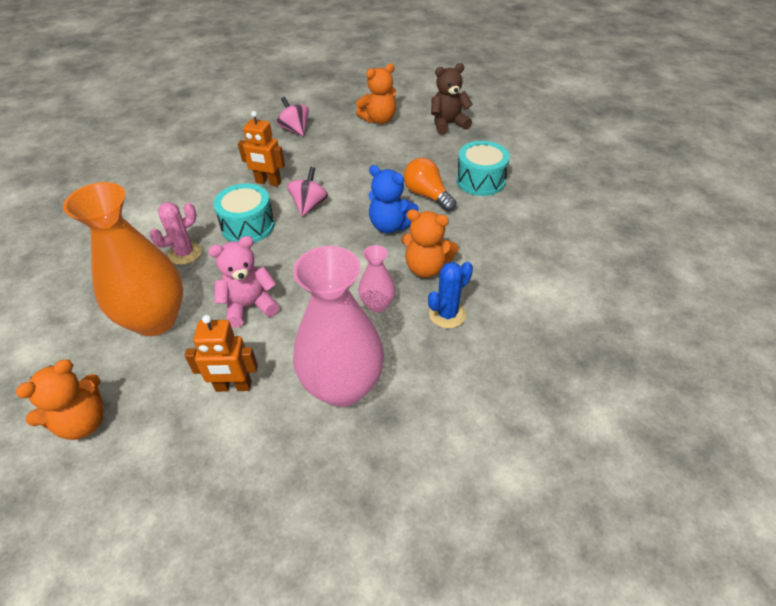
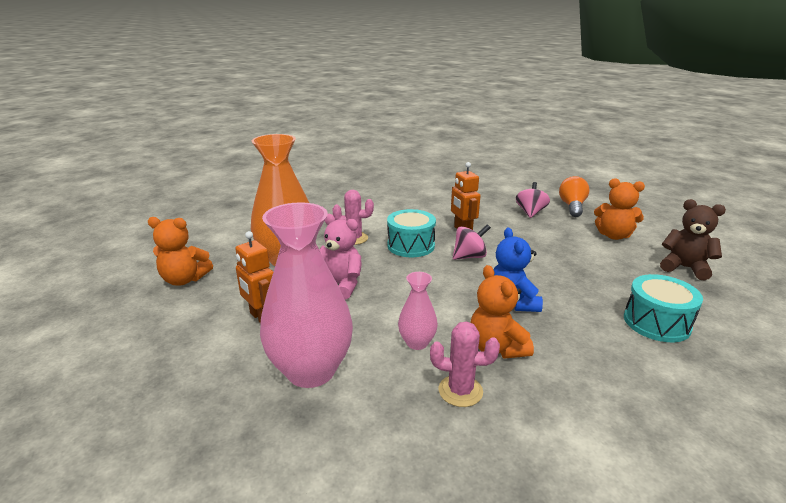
camera: 50 degrees right, 20 degrees down
orange light bulb [404,158,457,212] -> orange light bulb moved to [559,176,589,217]
blue cactus [428,262,473,329] -> pink cactus [430,321,500,407]

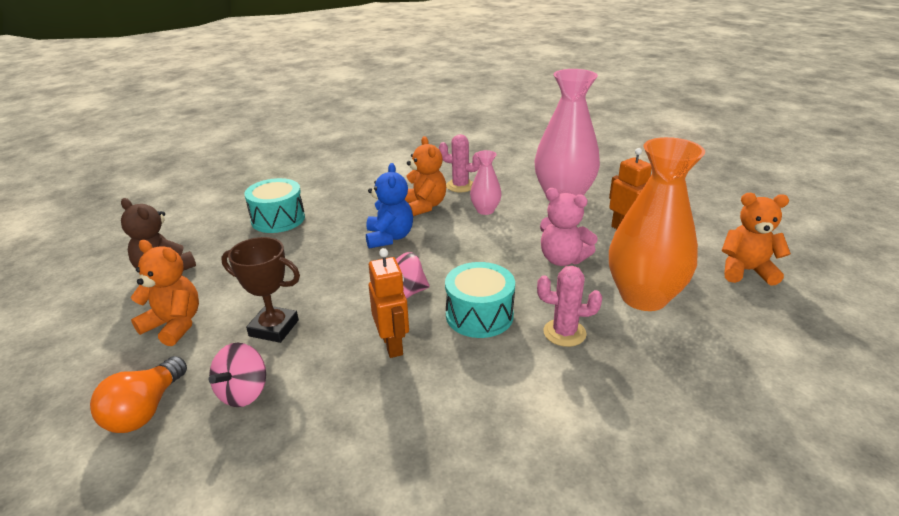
camera: 175 degrees left, 5 degrees up
none -> brown trophy [221,237,300,343]

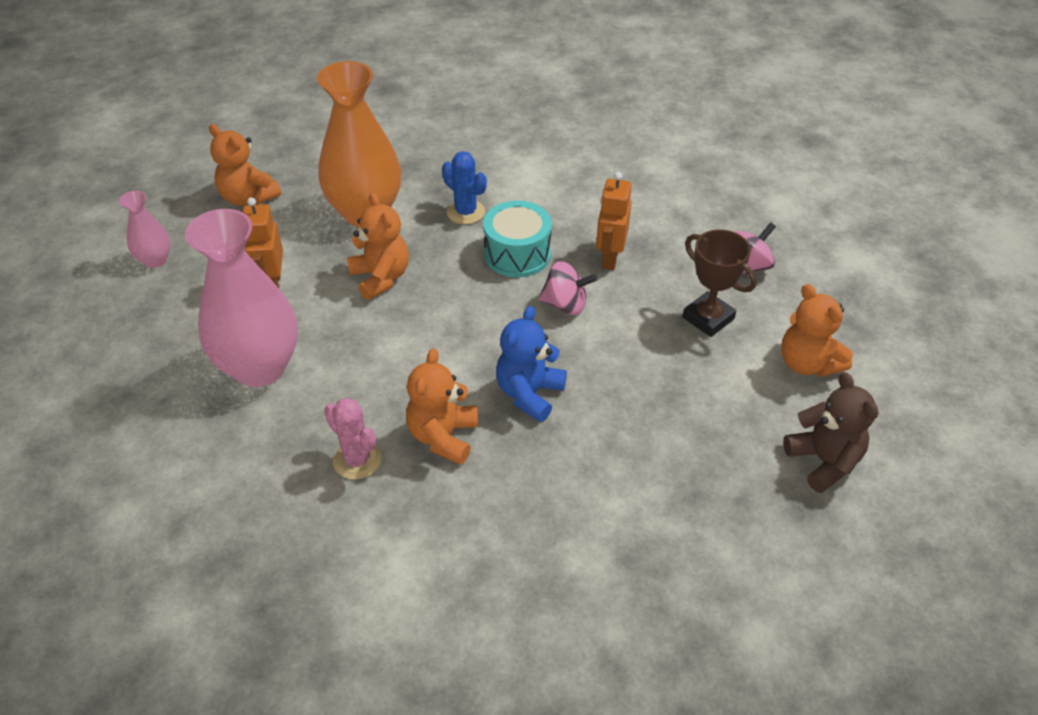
camera: 150 degrees left, 15 degrees up
orange light bulb [90,356,187,433] -> none
turquoise drum [244,178,305,233] -> none
pink vase [470,150,502,215] -> pink vase moved to [119,191,171,268]
pink cactus [537,266,602,347] -> blue cactus [442,151,487,224]
pink teddy bear [540,188,598,266] -> orange teddy bear [347,193,409,300]

